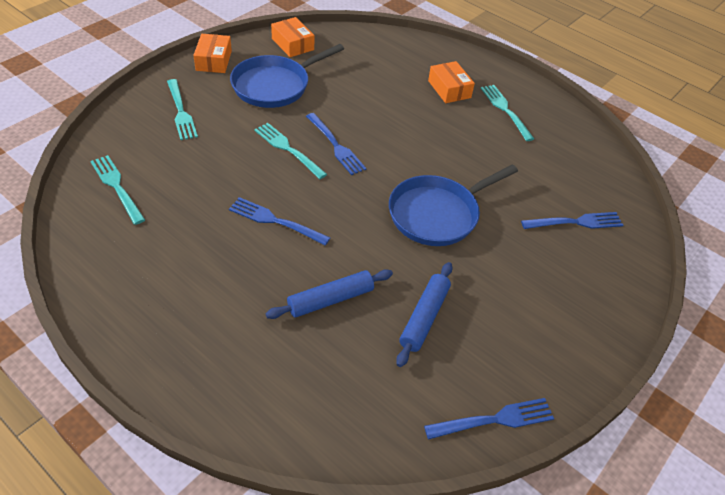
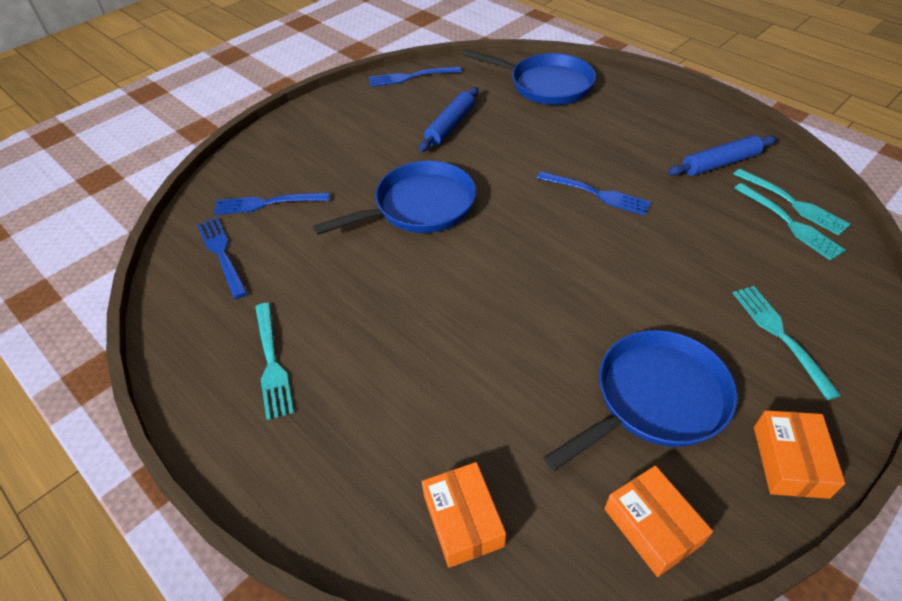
camera: 170 degrees left, 0 degrees up
turquoise fork [254,123,327,179] -> turquoise fork moved to [733,169,850,236]
blue rolling pin [266,269,393,319] -> blue rolling pin moved to [668,135,777,176]
blue fork [306,113,367,175] -> blue fork moved to [197,217,248,299]
orange box [428,61,475,103] -> orange box moved to [422,462,506,568]
none -> blue pan [463,50,596,105]

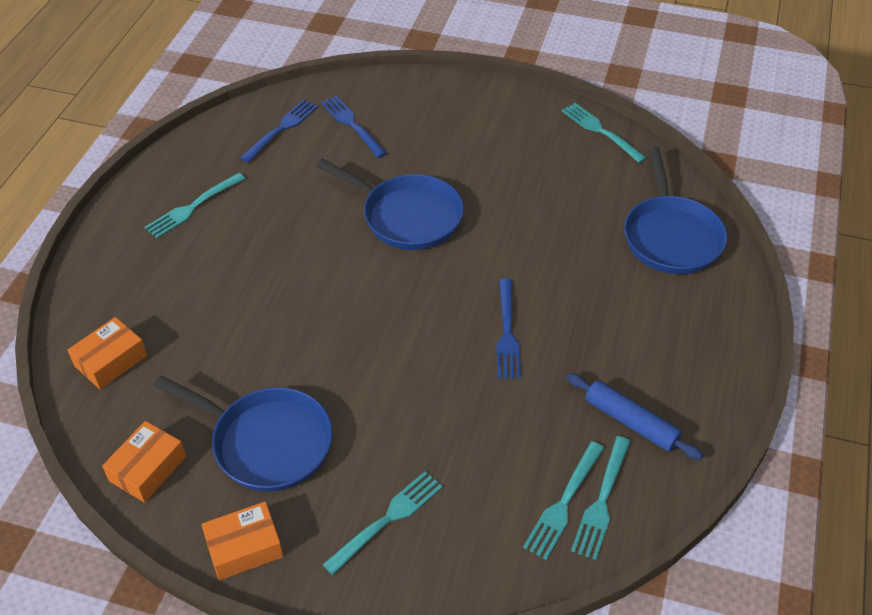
camera: 60 degrees right, 0 degrees up
blue fork [369,66,461,87] -> turquoise fork [562,103,647,163]
blue rolling pin [419,87,478,152] -> none

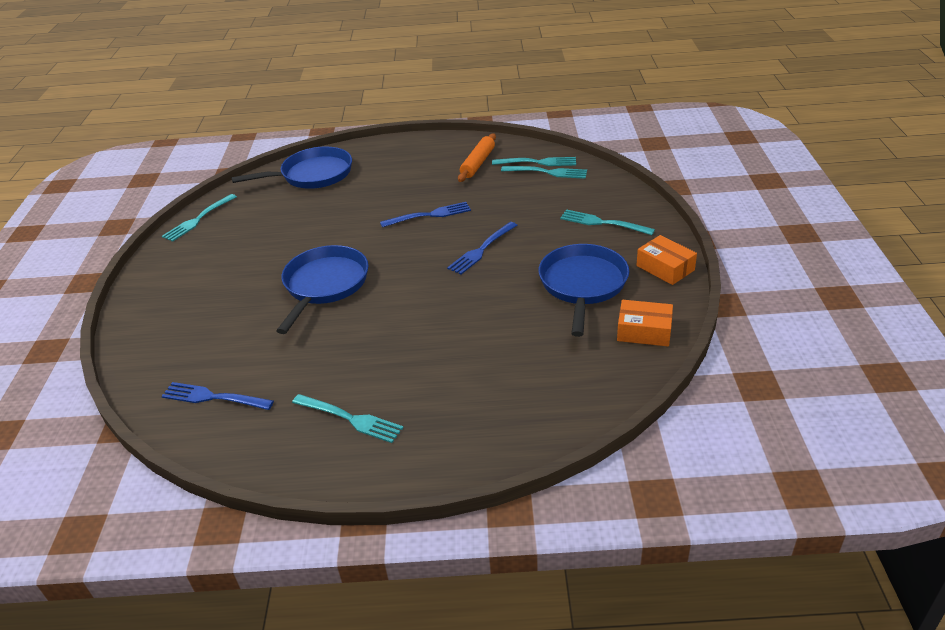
camera: 105 degrees left, 10 degrees down
orange box [68,317,147,389] -> none
blue fork [321,95,387,158] -> blue fork moved to [447,222,517,274]
blue rolling pin [567,373,703,460] -> orange rolling pin [458,133,496,182]

